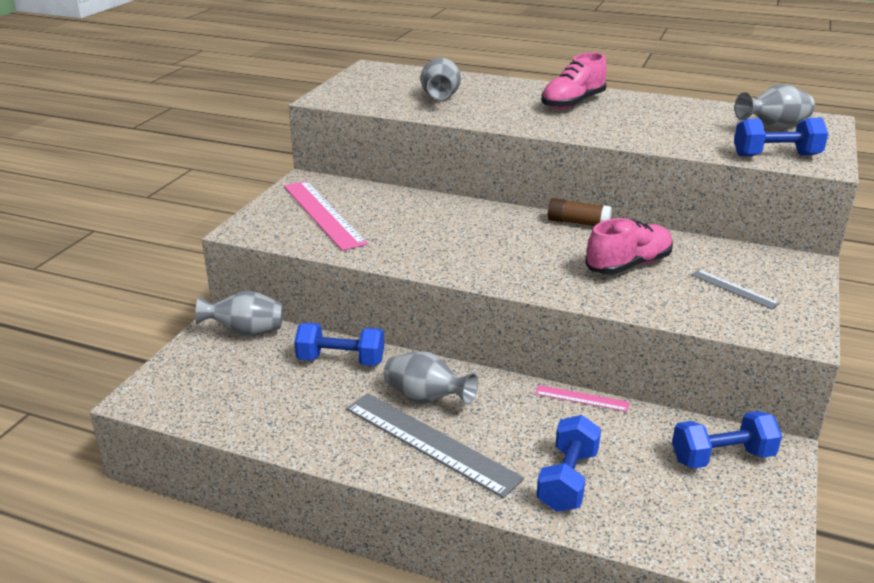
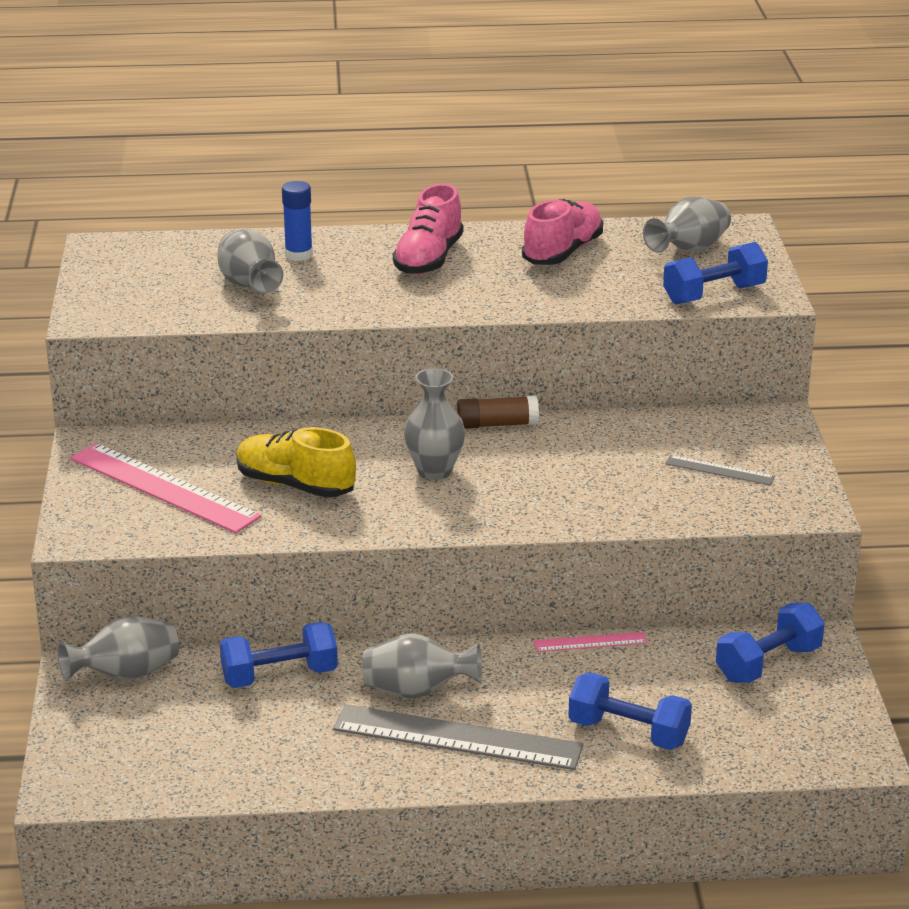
camera: 25 degrees left, 0 degrees up
blue dumbbell [536,415,601,512] -> blue dumbbell turned 60 degrees counterclockwise [568,673,692,750]
pink shoe [585,218,673,274] -> pink shoe moved to [522,199,603,265]
none -> yellow shoe [237,427,356,498]
none -> blue glue stick [282,181,313,261]
none -> grey vase [404,368,465,480]

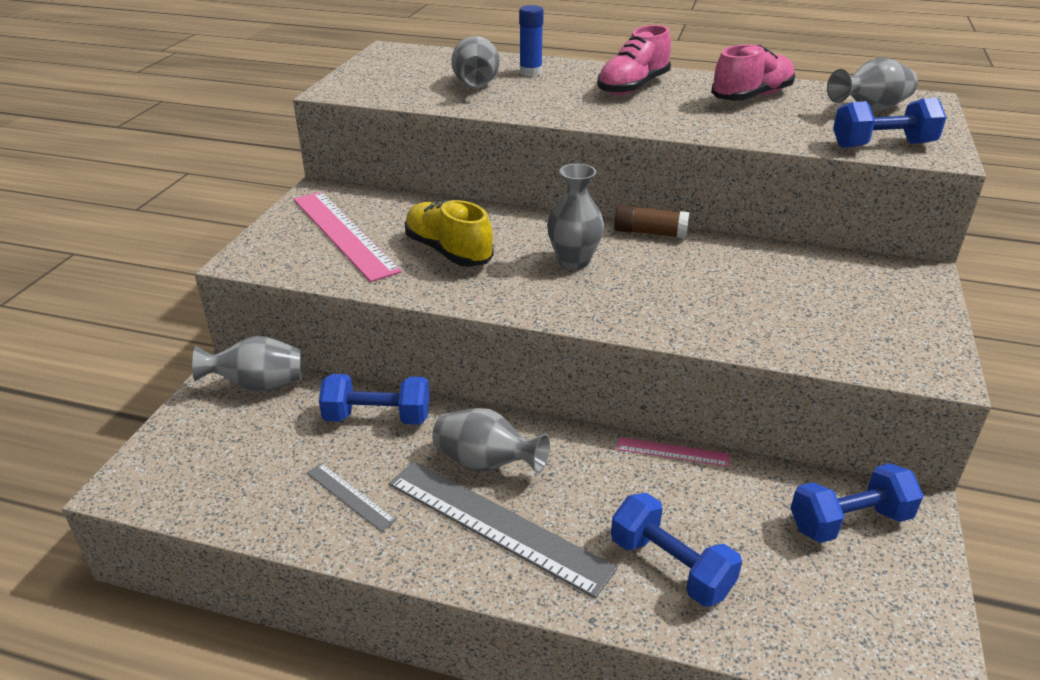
camera: 20 degrees right, 5 degrees up
grey ruler [665,455,775,485] -> grey ruler moved to [307,463,396,532]

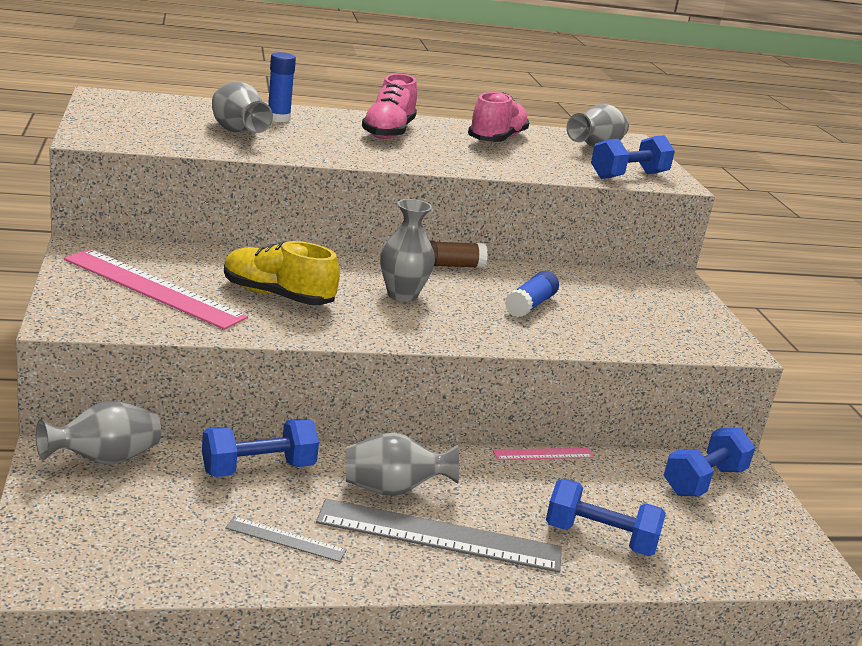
camera: 30 degrees left, 10 degrees down
none -> blue glue stick [505,271,559,317]

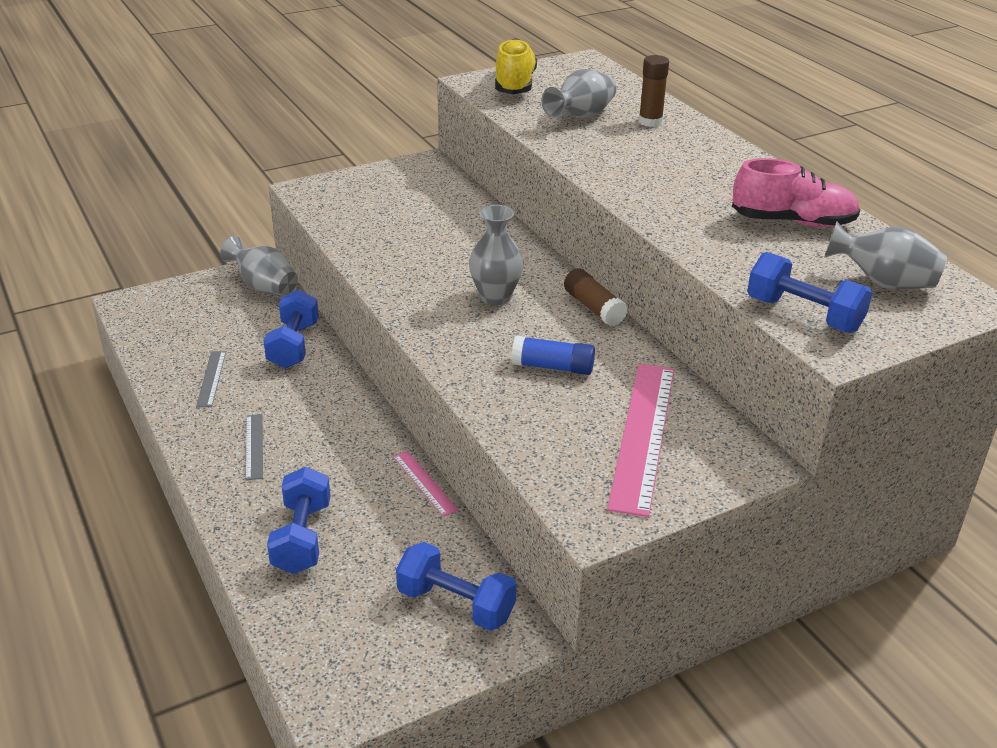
camera: 75 degrees right, 10 degrees up
pink ruler [64,249,248,330] -> pink ruler moved to [607,364,674,517]
blue dumbbell [202,419,319,477] -> blue dumbbell turned 45 degrees clockwise [264,290,319,369]
yellow shoe [224,241,340,305] -> yellow shoe moved to [495,38,537,94]
blue glue stick [268,52,296,122] -> brown glue stick [639,55,669,127]
grey ruler [316,499,562,573] -> grey ruler [246,414,263,480], size x0.48
grey vase [346,433,459,496] -> none
pink shoe [362,74,417,139] -> none

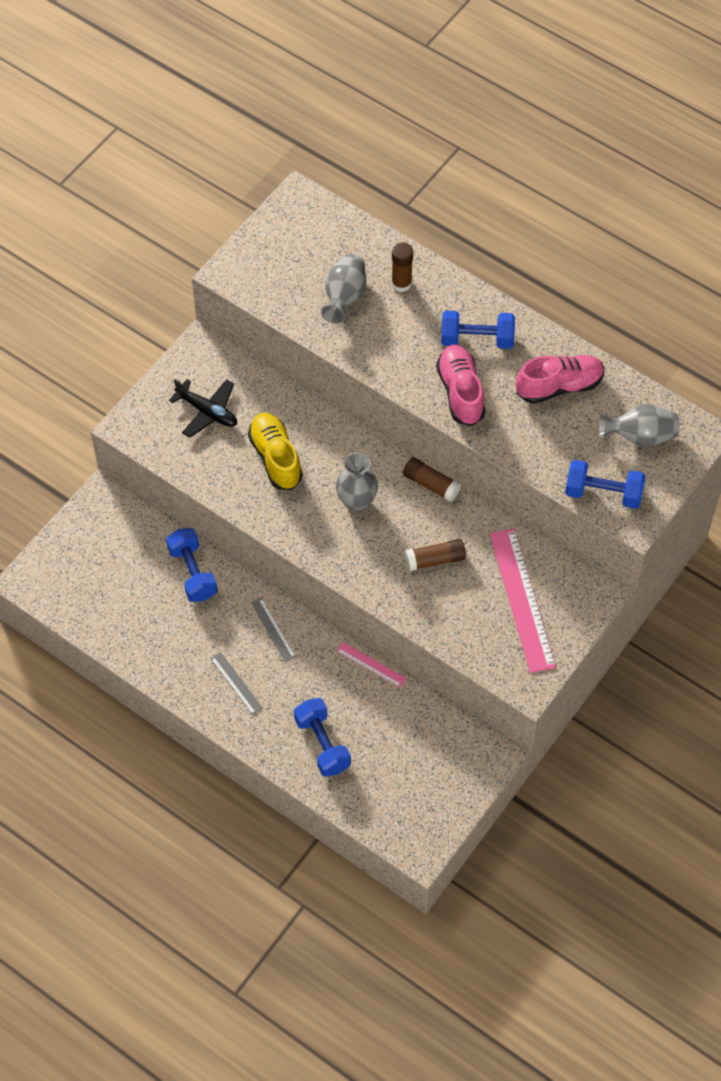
camera: 25 degrees left, 25 degrees up
grey ruler [196,351,226,407] -> grey ruler moved to [251,598,296,662]
grey vase [220,236,298,295] -> none
blue dumbbell [396,542,517,631] -> blue dumbbell moved to [441,311,515,349]
yellow shoe [495,38,537,94] -> yellow shoe moved to [248,413,303,490]
blue glue stick [511,335,595,375] -> brown glue stick [405,539,466,571]
none -> black plane [169,379,237,438]
none -> pink shoe [436,345,485,426]

